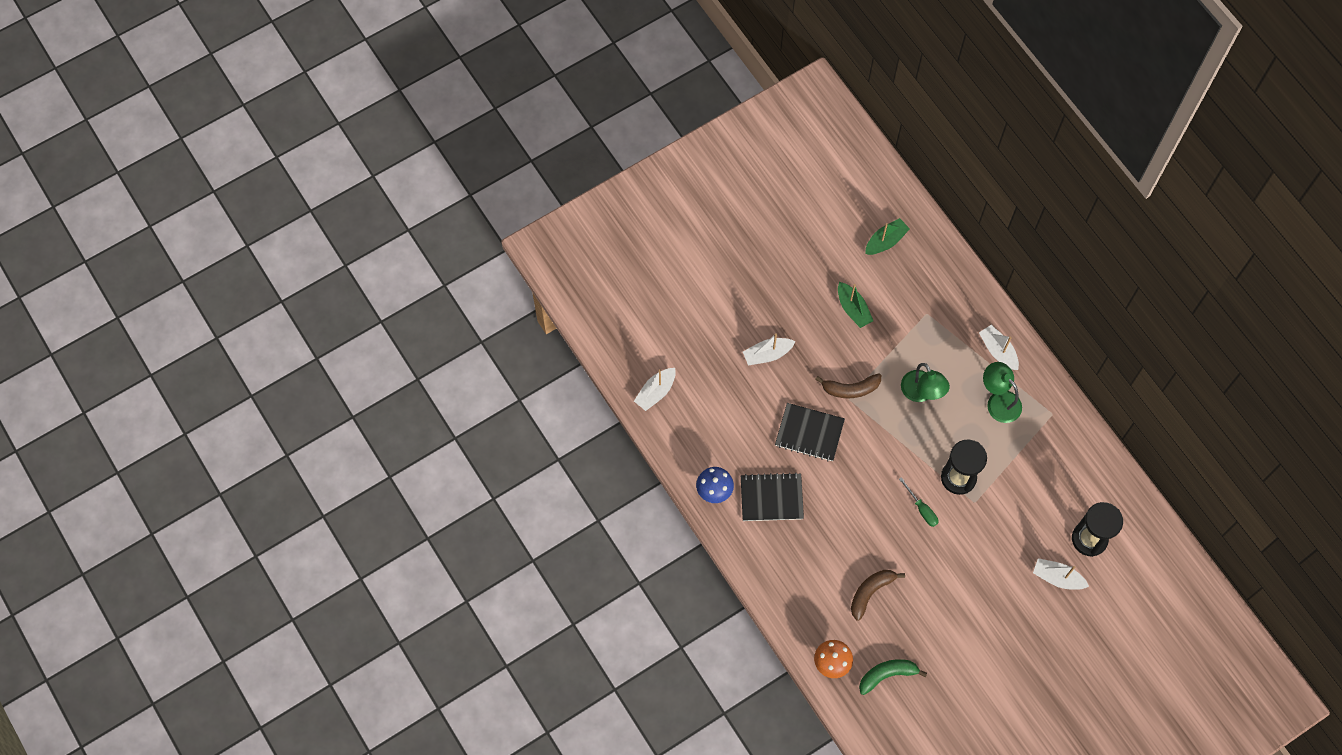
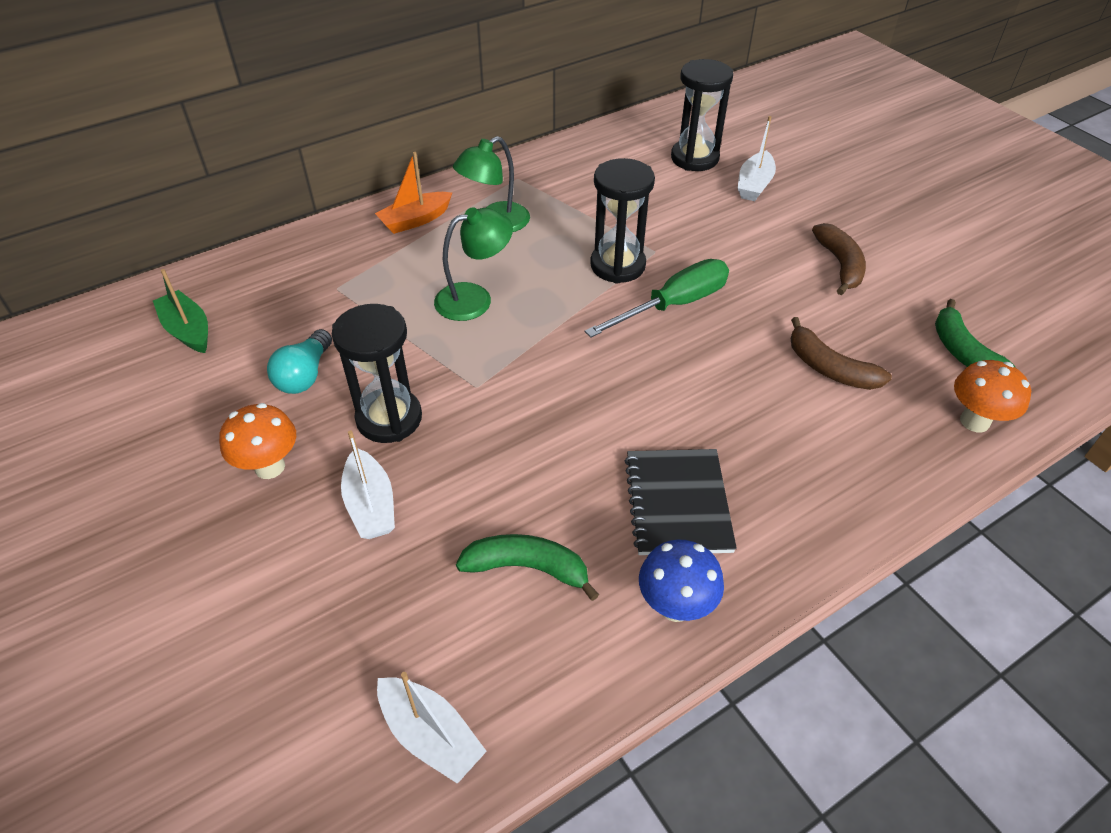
camera: 90 degrees left, 20 degrees down
black notebook [775,403,845,461] -> none
brown banana [815,373,881,398] -> brown banana moved to [812,223,866,295]
green boat [838,282,873,328] -> turquoise light bulb [267,329,332,394]
green screwdriver [899,477,939,527] -> green screwdriver [584,259,729,338], size x1.78
white boat [979,325,1019,370] -> orange boat [375,152,452,234]
none -> orange mushroom [219,403,296,479]
none -> black hourglass [332,304,422,443]
none -> green banana [456,534,599,601]

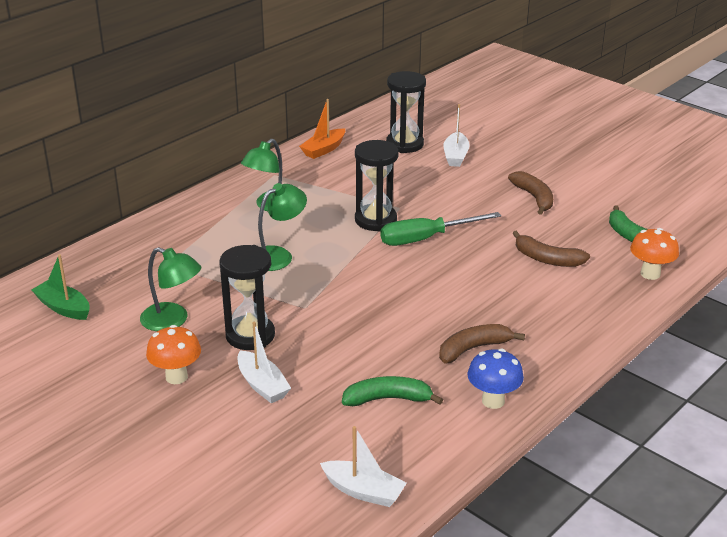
camera: 15 degrees left, 15 degrees down
turquoise light bulb [267,329,332,394] -> green lamp [140,247,201,331]
orange boat [375,152,452,234] -> orange boat moved to [299,99,345,159]
green screwdriver [584,259,729,338] -> green screwdriver turned 150 degrees counterclockwise [381,212,501,246]
black notebook [625,449,737,555] -> brown banana [439,324,525,363]

